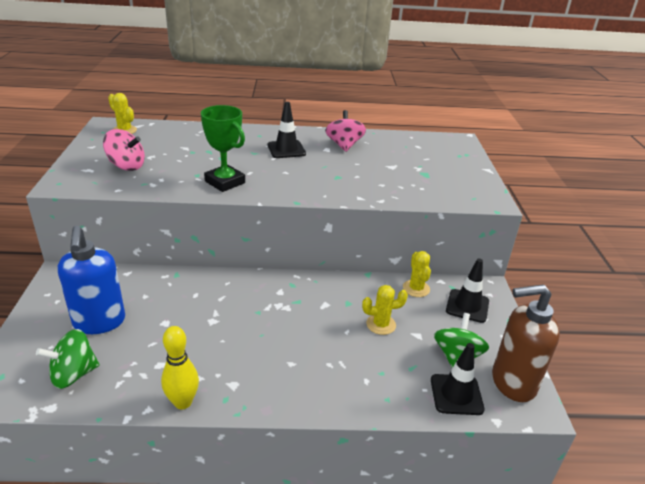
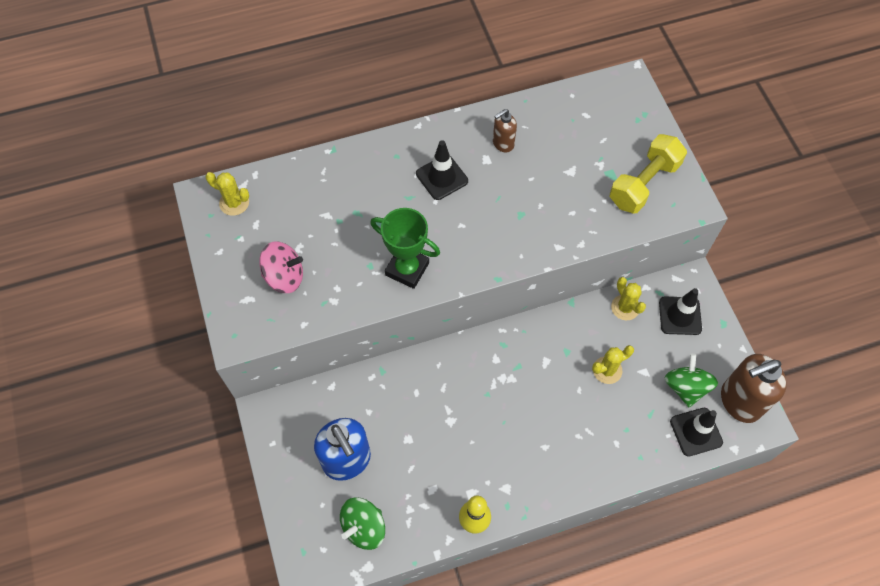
camera: 15 degrees left, 30 degrees up
pink spinning top [325,110,366,152] -> brown soap dispenser [493,109,517,153]
none -> yellow dumbbell [610,134,687,214]

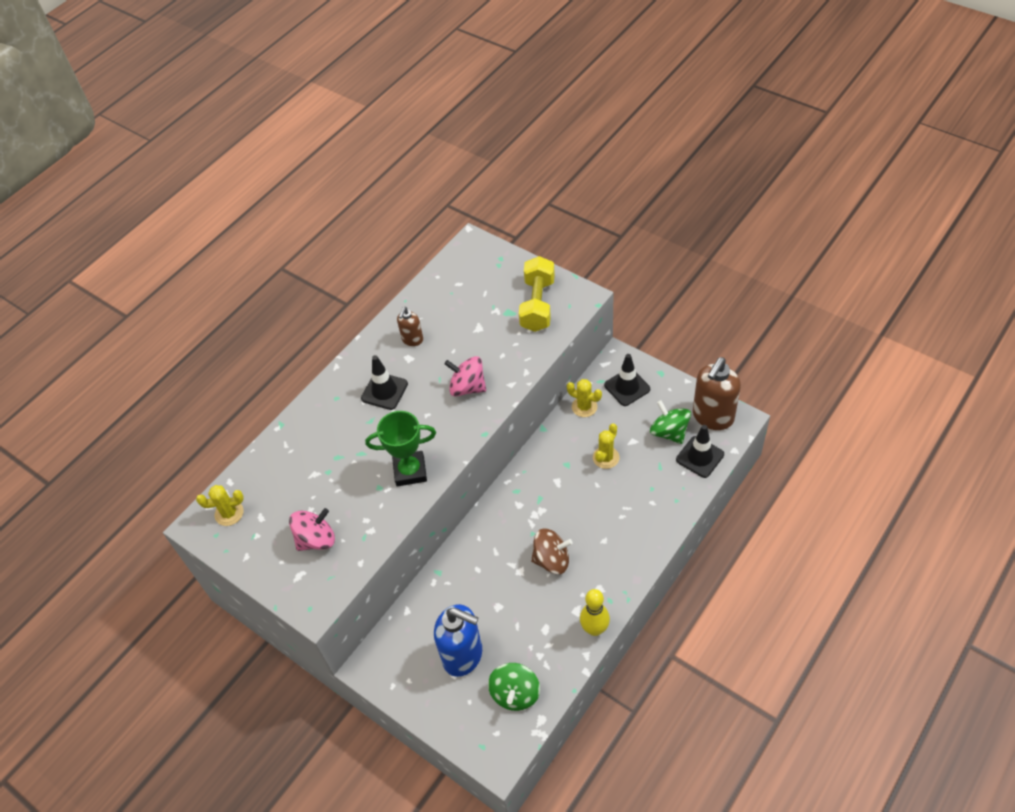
camera: 30 degrees left, 10 degrees down
none -> pink spinning top [445,356,486,396]
none -> brown spinning top [531,529,573,574]

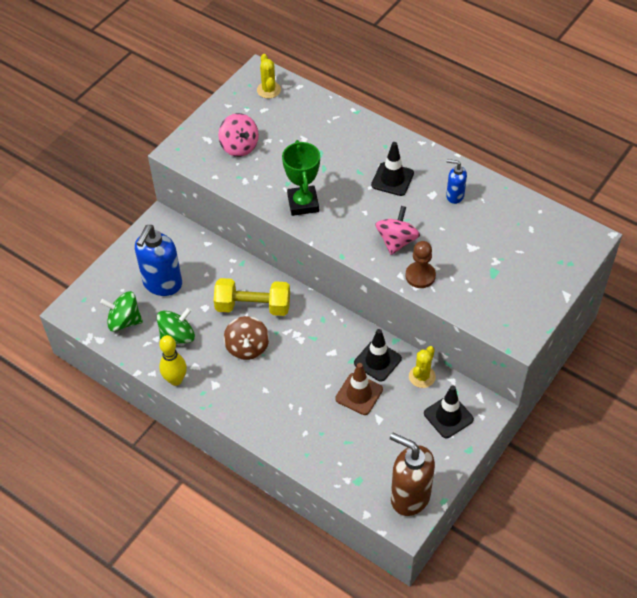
camera: 85 degrees right, 0 degrees up
brown soap dispenser [397,307,423,346] -> blue soap dispenser [446,159,467,204]
yellow dumbbell [519,256,555,332] -> yellow dumbbell moved to [214,278,290,316]
yellow cactus [593,423,620,469] -> brown traffic cone [335,363,383,415]
green spinning top [650,400,691,444] -> green spinning top moved to [157,308,195,344]
black traffic cone [676,425,724,478] -> black traffic cone moved to [354,329,402,382]
none -> brown pawn [405,241,436,288]

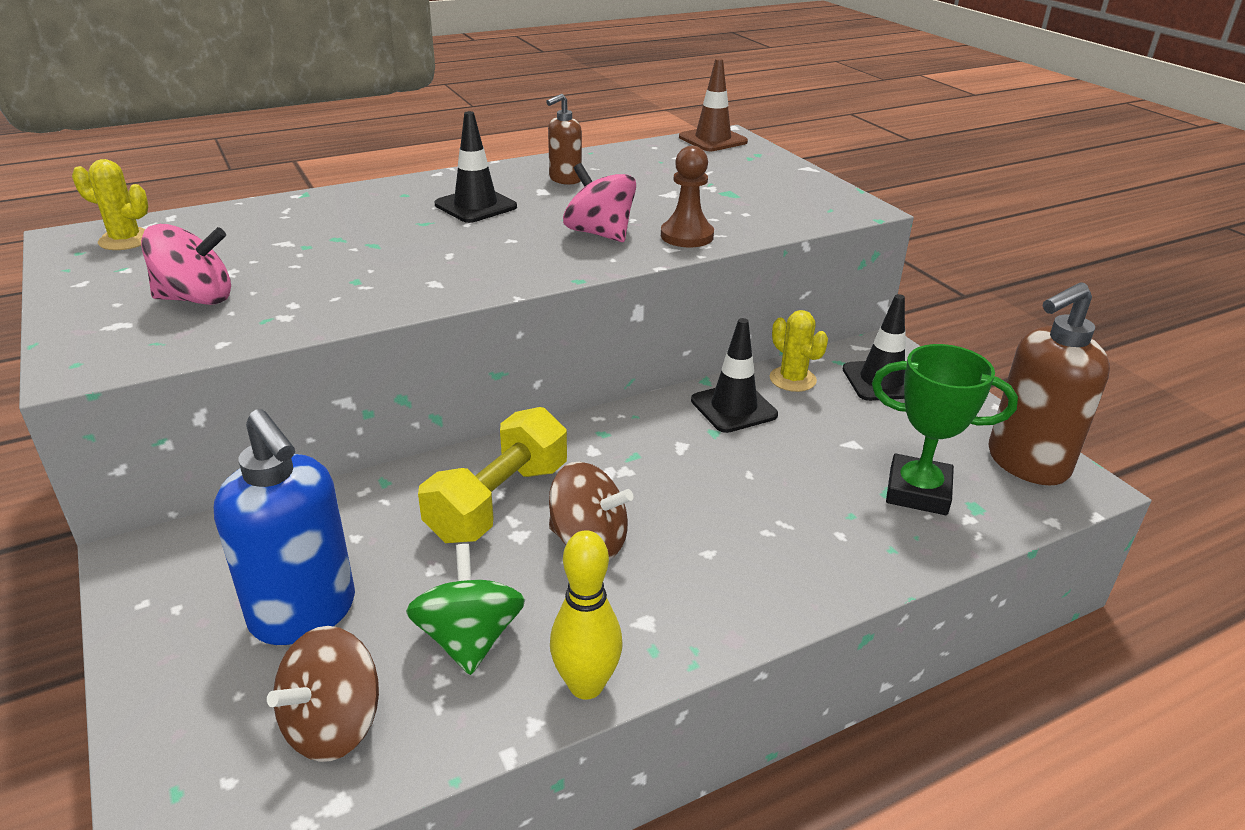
camera: 65 degrees left, 20 degrees down
green spinning top [100,291,143,332] -> brown spinning top [267,626,379,762]
green trophy [282,140,320,216] -> green trophy moved to [872,344,1018,515]
brown traffic cone [335,363,383,415] -> brown traffic cone moved to [679,58,748,151]
blue soap dispenser [446,159,467,204] -> brown soap dispenser [546,94,582,185]

